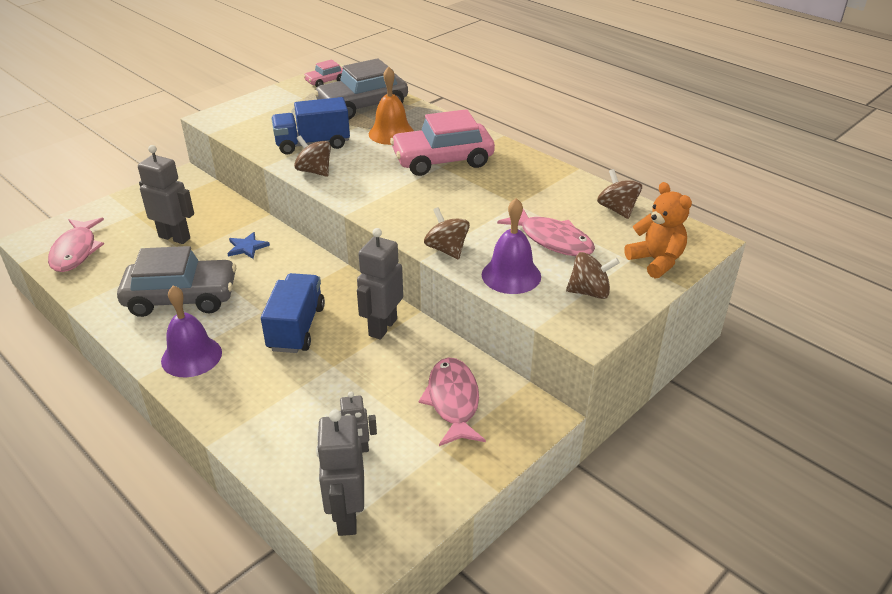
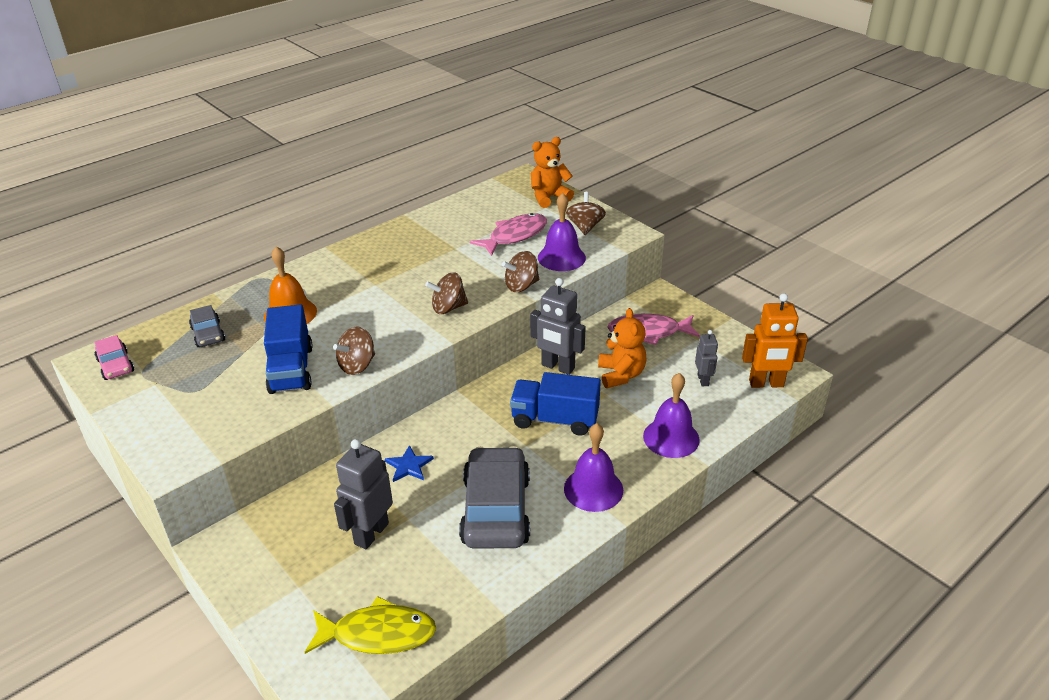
camera: 85 degrees left, 0 degrees up
pink fish [48,218,104,272] -> yellow fish [305,596,436,654]
grey car [314,58,408,119] -> grey car [189,305,225,347], size x0.49
grey robot [316,410,364,536] -> orange robot [742,293,808,388]
pink car [390,109,495,176] -> none
brown spinning top [597,169,642,219] -> brown spinning top moved to [425,272,468,314]
none -> orange teddy bear [598,308,647,388]
none -> purple bell [643,373,700,458]

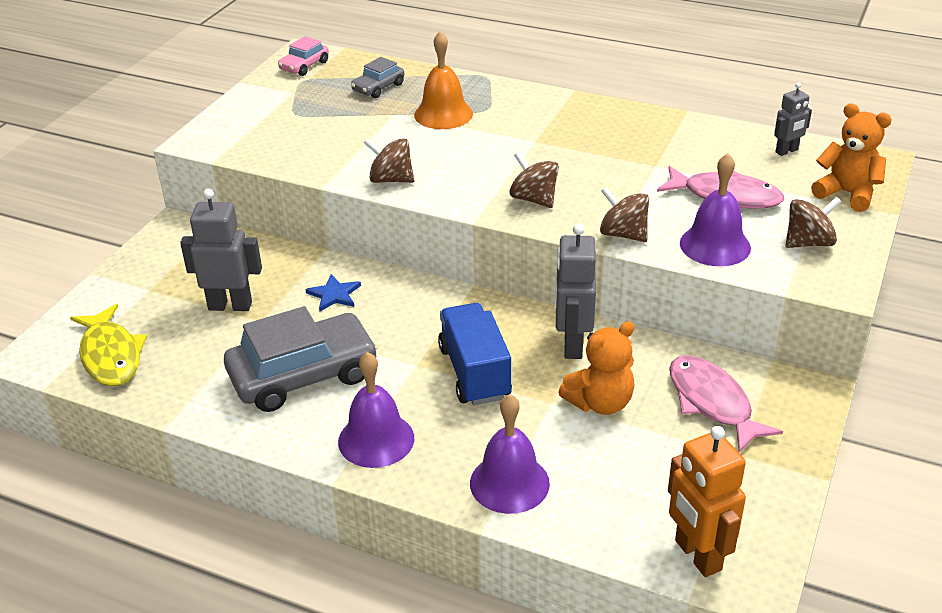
camera: 65 degrees right, 0 degrees up
blue truck [264,304,313,394] -> none
grey robot [695,330,718,387] -> grey robot moved to [774,82,812,156]

